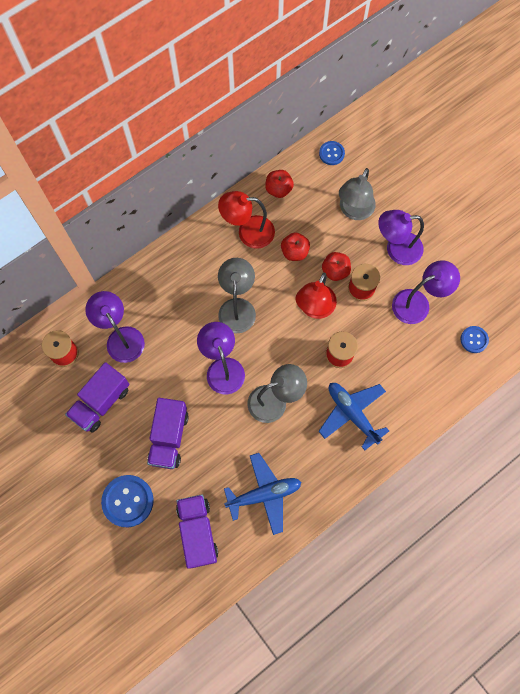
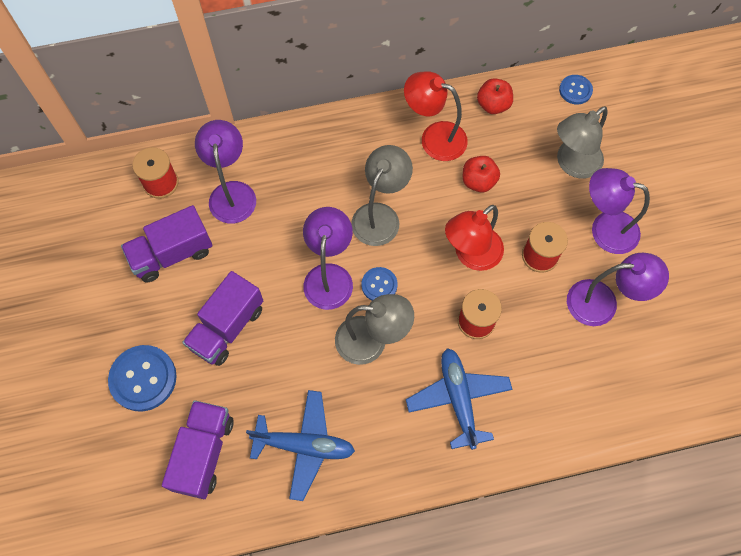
camera: 25 degrees right, 5 degrees down
red apple [322,252,351,281] -> none
blue button [460,326,489,353] -> blue button moved to [361,267,398,301]

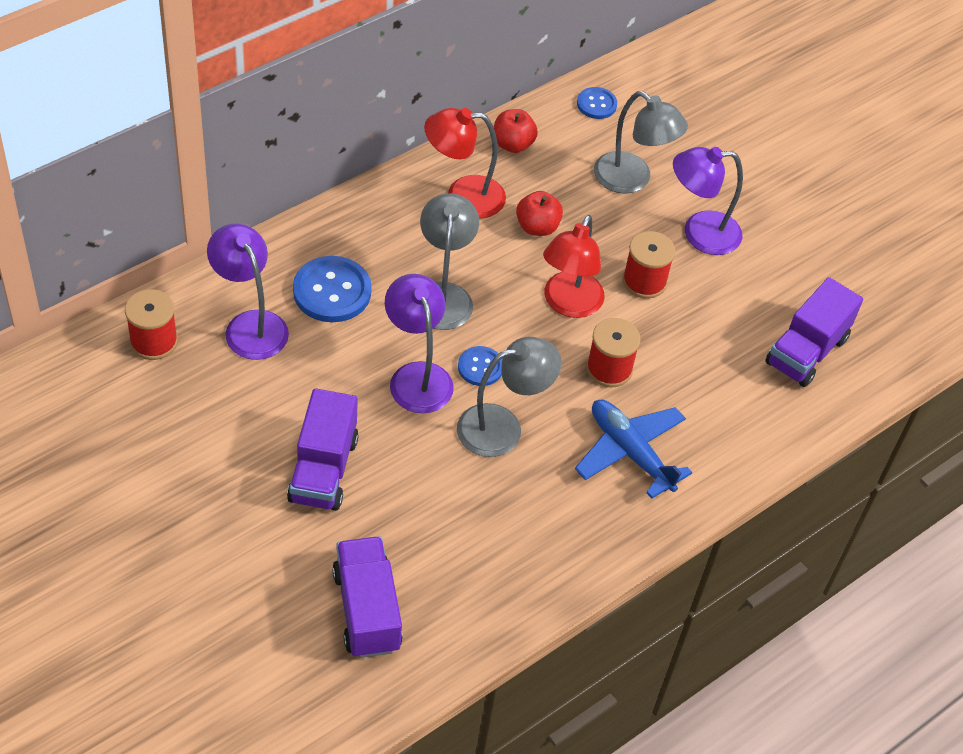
camera: 30 degrees left, 15 degrees down
blue button [108,345,177,411] -> blue button moved to [293,256,372,322]
purple truck [121,205,213,282] -> purple truck moved to [765,277,863,387]
blue plane [246,390,355,501] -> none
grey lamp [557,106,608,179] -> grey lamp turned 75 degrees counterclockwise [594,91,688,194]
purple lamp [567,253,669,326] -> none

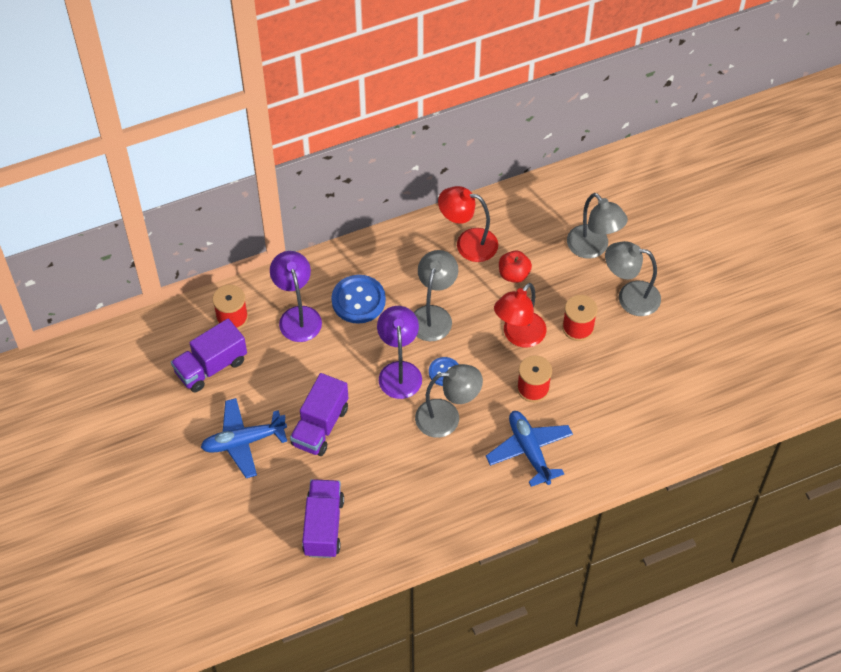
camera: 20 degrees right, 5 degrees up
red apple [493,109,538,153] -> none
blue button [577,87,617,119] -> none
purple lamp [673,147,743,255] -> grey lamp [605,241,661,316]
purple truck [765,277,863,387] -> purple truck moved to [171,318,247,392]
none -> blue plane [201,398,287,478]

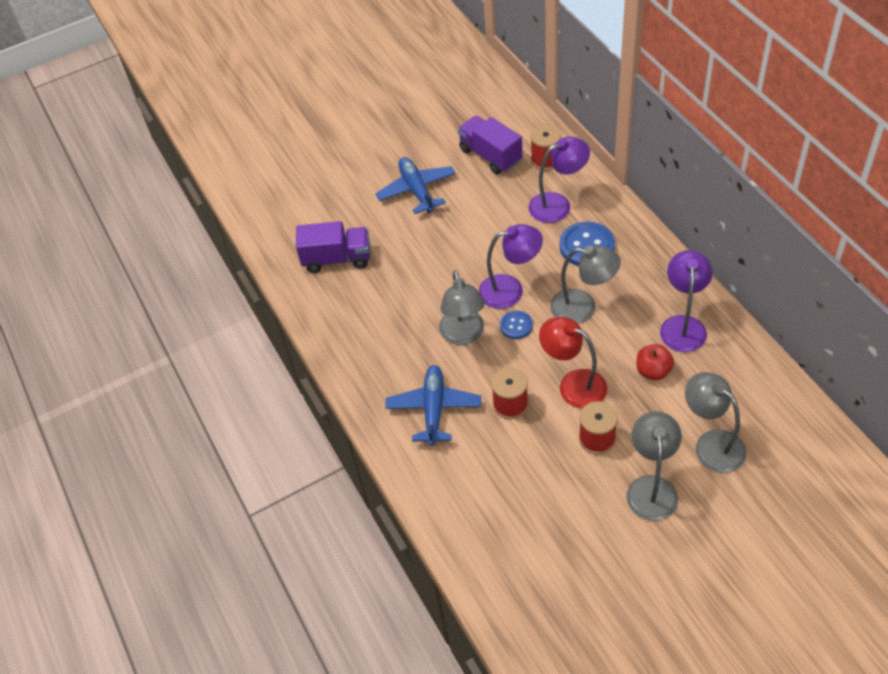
camera: 90 degrees right, 5 degrees down
purple truck [290,373,348,456] -> none
red lamp [438,186,498,262] -> purple lamp [660,250,713,352]
blue plane [486,411,573,487] -> blue plane turned 60 degrees counterclockwise [385,365,481,446]
grey lamp [567,193,628,259] -> grey lamp turned 90 degrees clockwise [685,372,746,473]

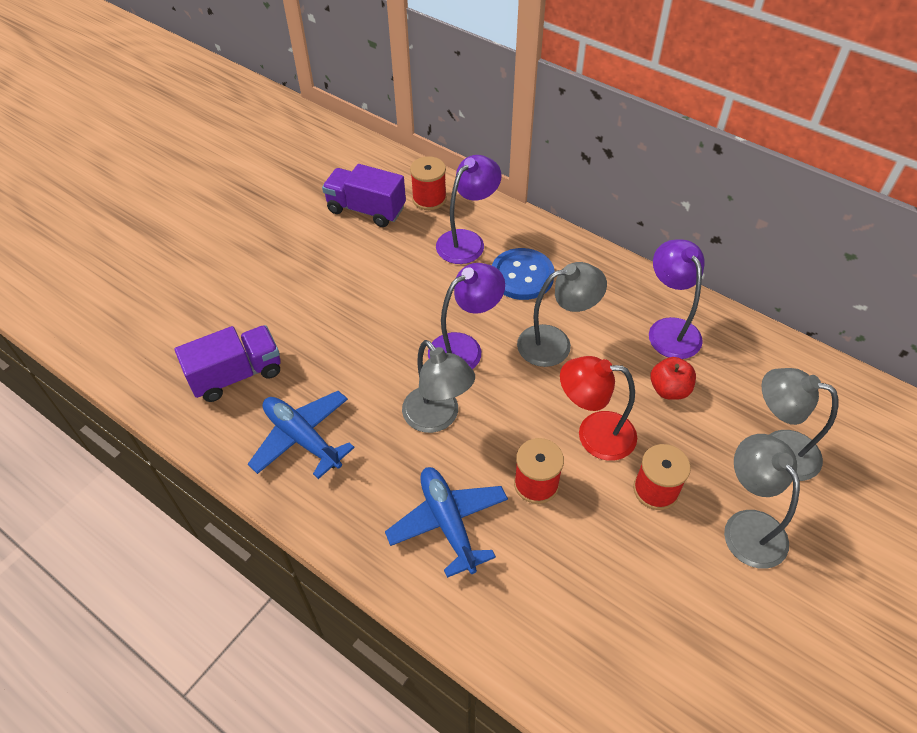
camera: 30 degrees left, 0 degrees up
blue plane [376,157,456,214] -> blue plane moved to [248,391,355,479]
blue button [500,311,533,339] -> none

